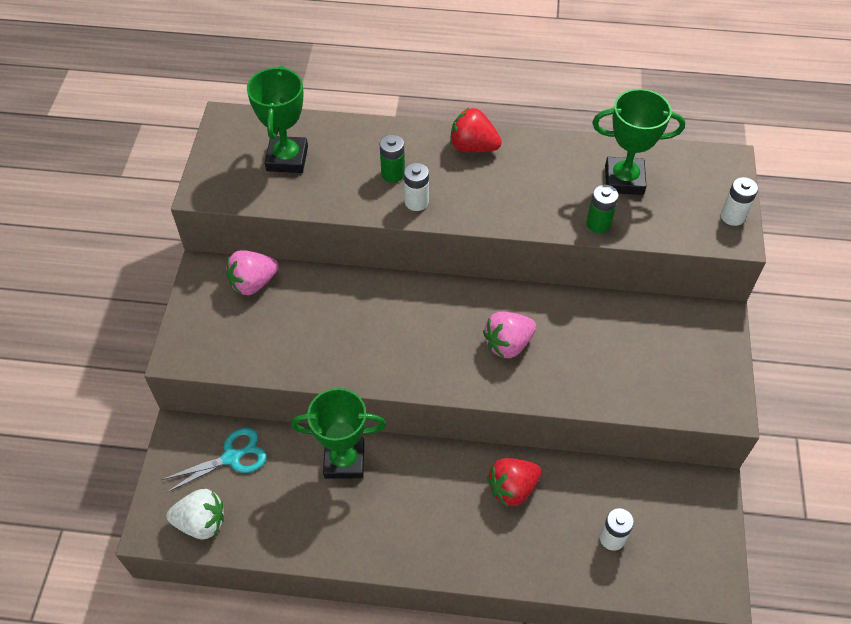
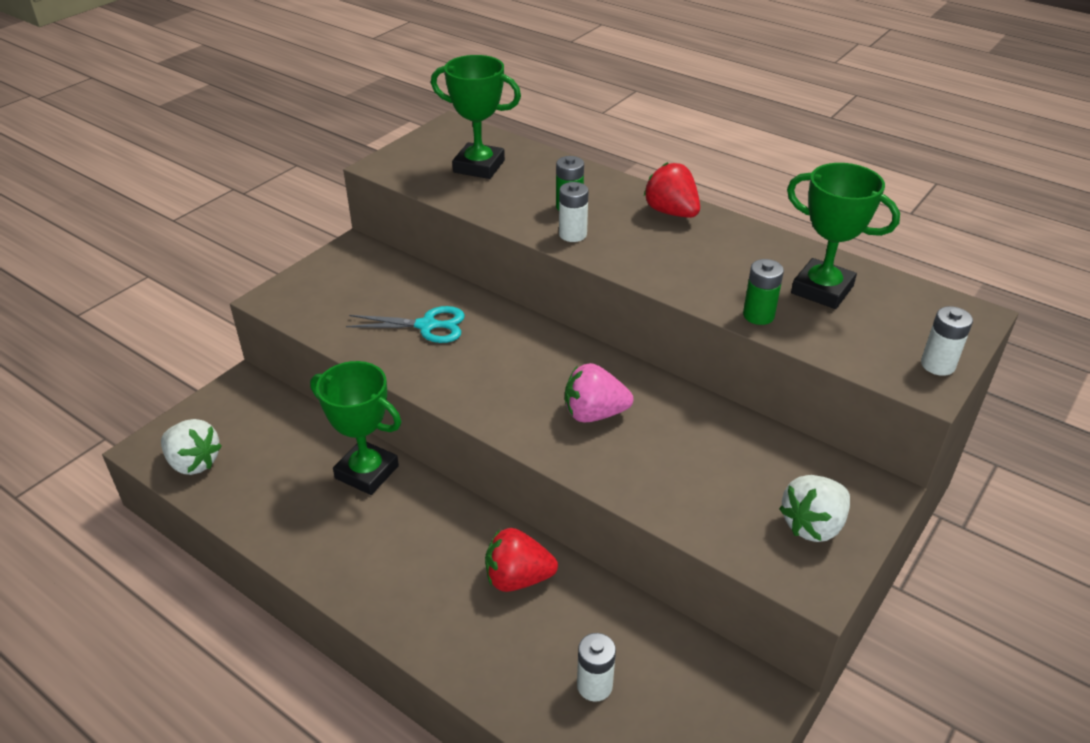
camera: 30 degrees right, 15 degrees down
turquoise scissors [161,428,267,493] -> turquoise scissors moved to [346,306,465,343]
pink strawberry [226,251,279,295] -> none
green trophy [247,66,308,173] -> green trophy turned 75 degrees clockwise [431,55,521,179]
none -> white strawberry [779,475,850,542]

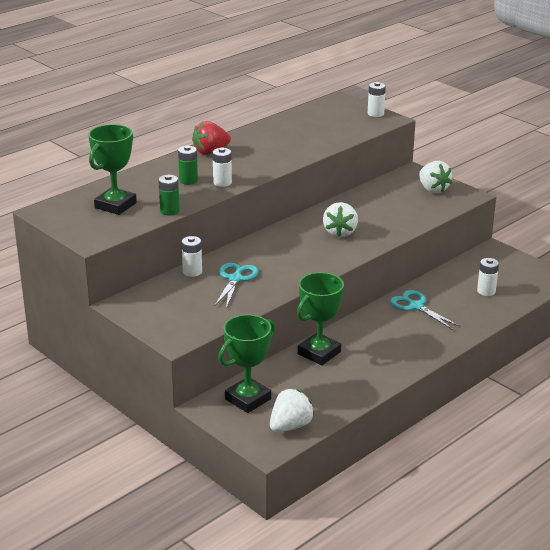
camera: 80 degrees left, 10 degrees down
red strawberry [485,528,558,592] -> turquoise scissors [390,290,460,330]
pink strawberry [565,363,633,422] -> white strawberry [323,202,358,237]
green battery [743,259,784,325] -> green battery moved to [158,175,180,215]
green trophy [787,163,900,309] -> green trophy moved to [218,315,276,413]
none -> white battery [181,236,202,277]

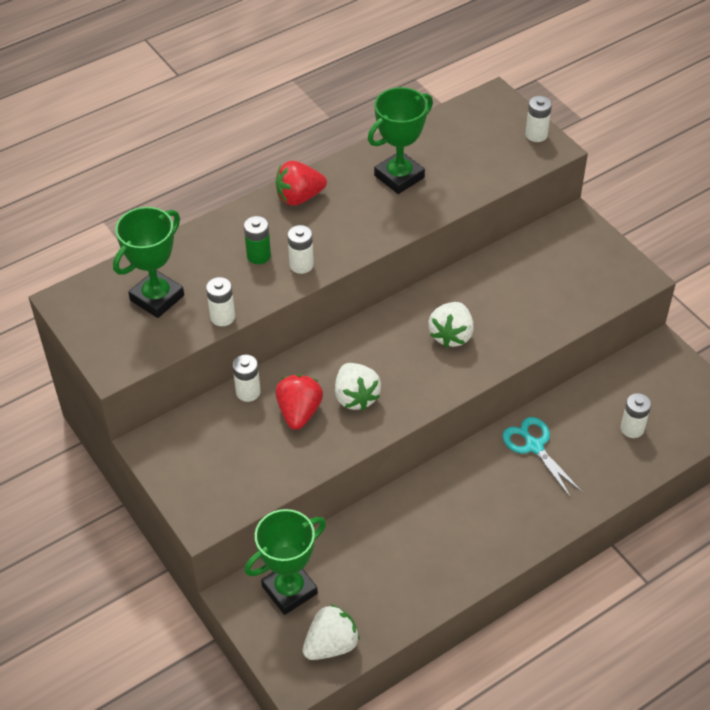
camera: 10 degrees right, 20 degrees up
green battery [158,175,180,215] -> white battery [206,277,235,326]
turquoise scissors [215,263,259,308] -> red strawberry [275,375,323,430]
green trophy [297,272,344,365] -> green trophy moved to [368,87,433,194]
white strawberry [419,161,452,193] -> white strawberry moved to [335,363,381,411]

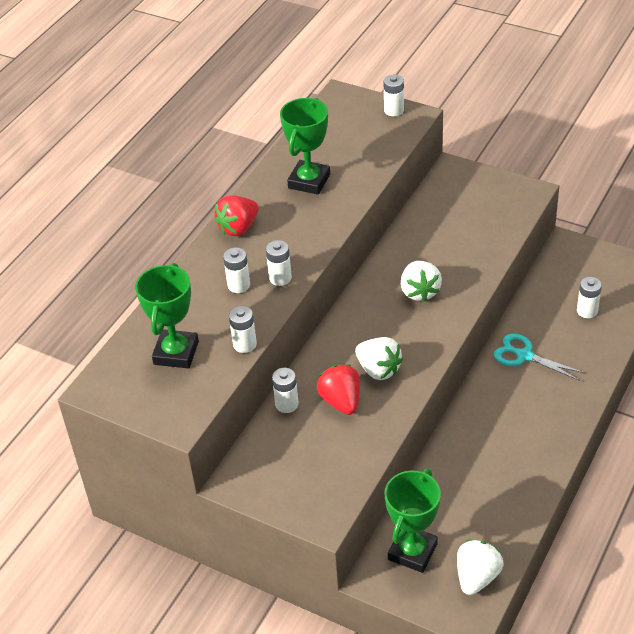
camera: 25 degrees left, 5 degrees down
green battery [244,216,271,264] -> white battery [223,247,250,293]

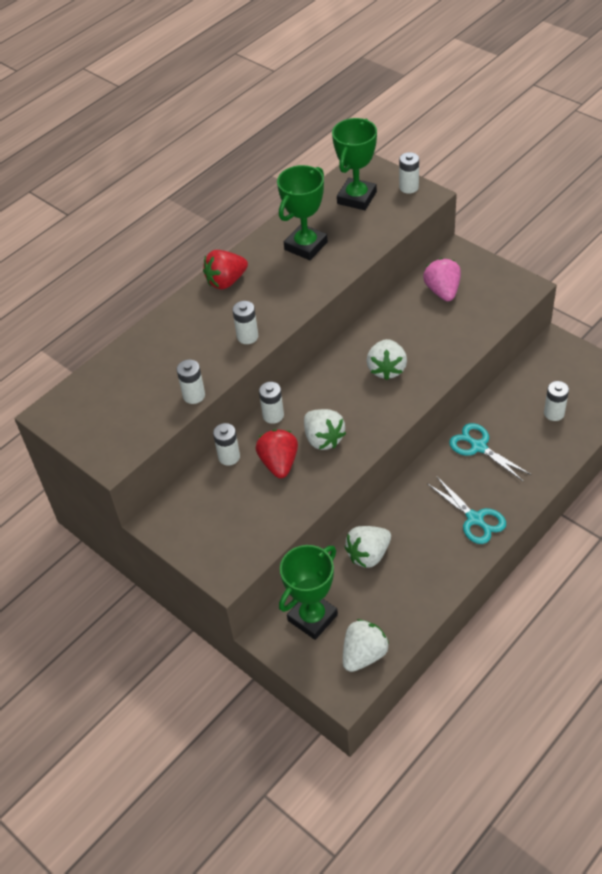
camera: 15 degrees right, 5 degrees up
green trophy [135,263,199,369] -> green trophy moved to [332,118,377,210]
white battery [223,247,250,293] -> white battery moved to [259,382,284,424]
none -> white strawberry [344,526,391,568]
none -> pink strawberry [423,258,461,301]
none -> turquoise scissors [428,476,506,544]

